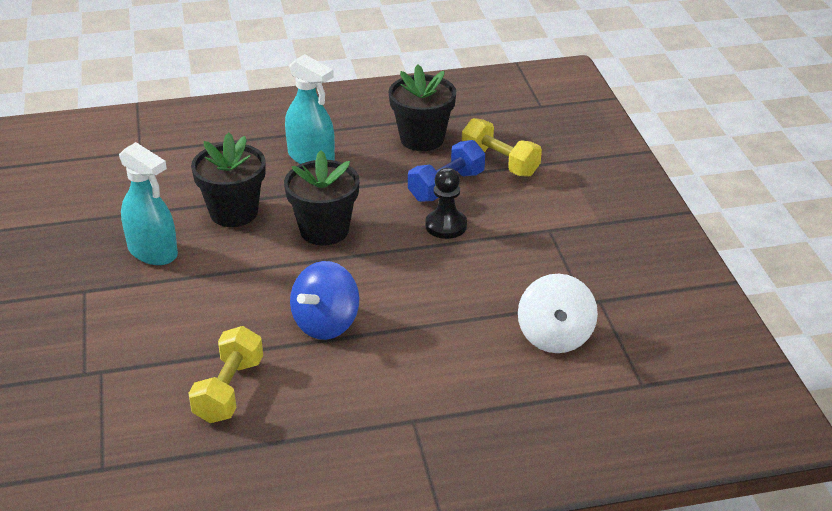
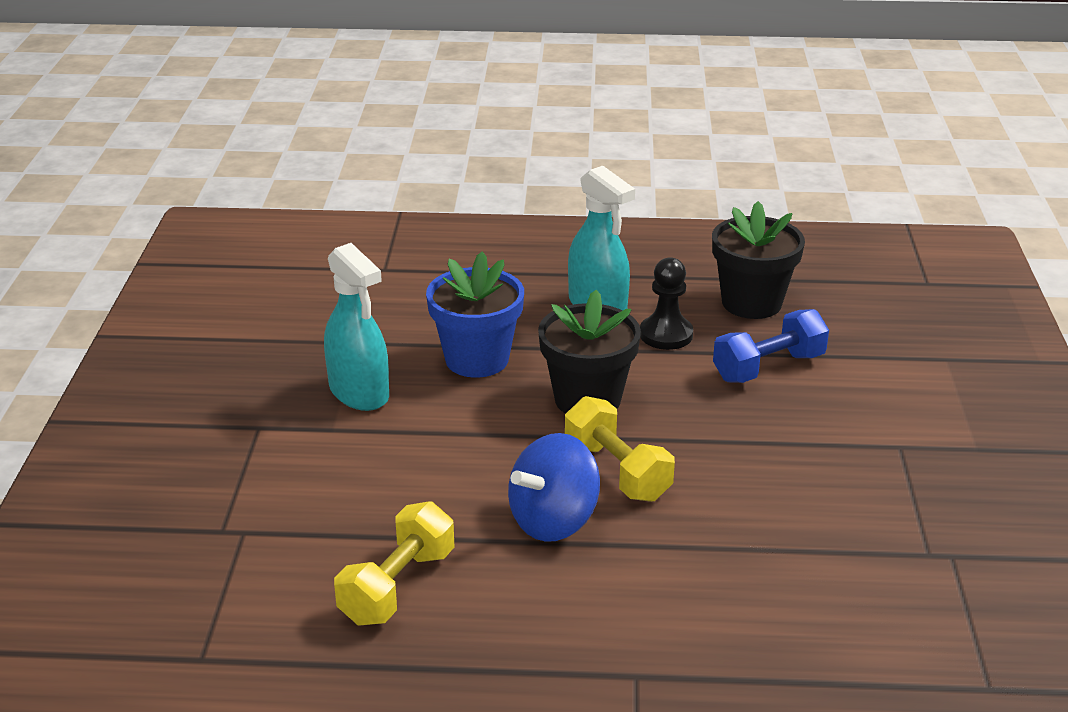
camera: 15 degrees right, 5 degrees down
black flower pot [191,132,266,227] -> blue flower pot [426,251,524,378]
black pawn [425,168,467,239] -> black pawn moved to [640,257,693,350]
yellow dumbbell [462,118,542,177] -> yellow dumbbell moved to [565,396,675,502]
white spinning top [518,274,598,353] -> none

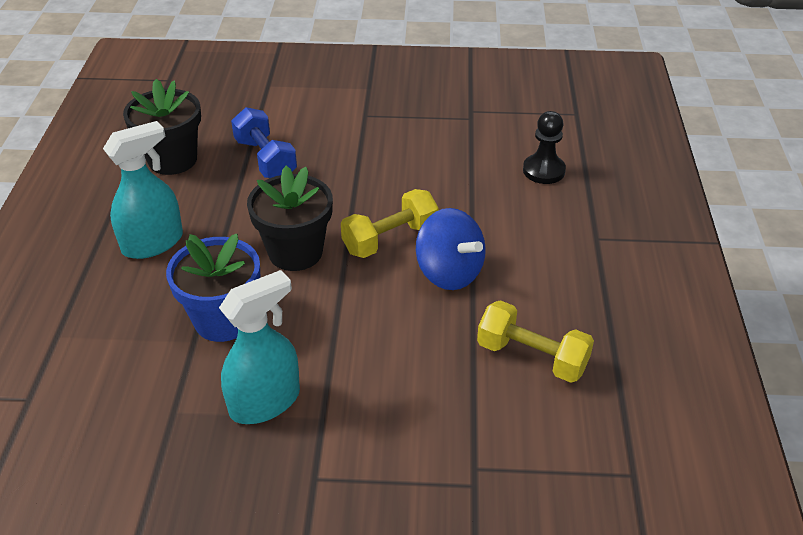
camera: 90 degrees left, 10 degrees up
black pawn [640,257,693,350] -> black pawn moved to [523,111,566,184]

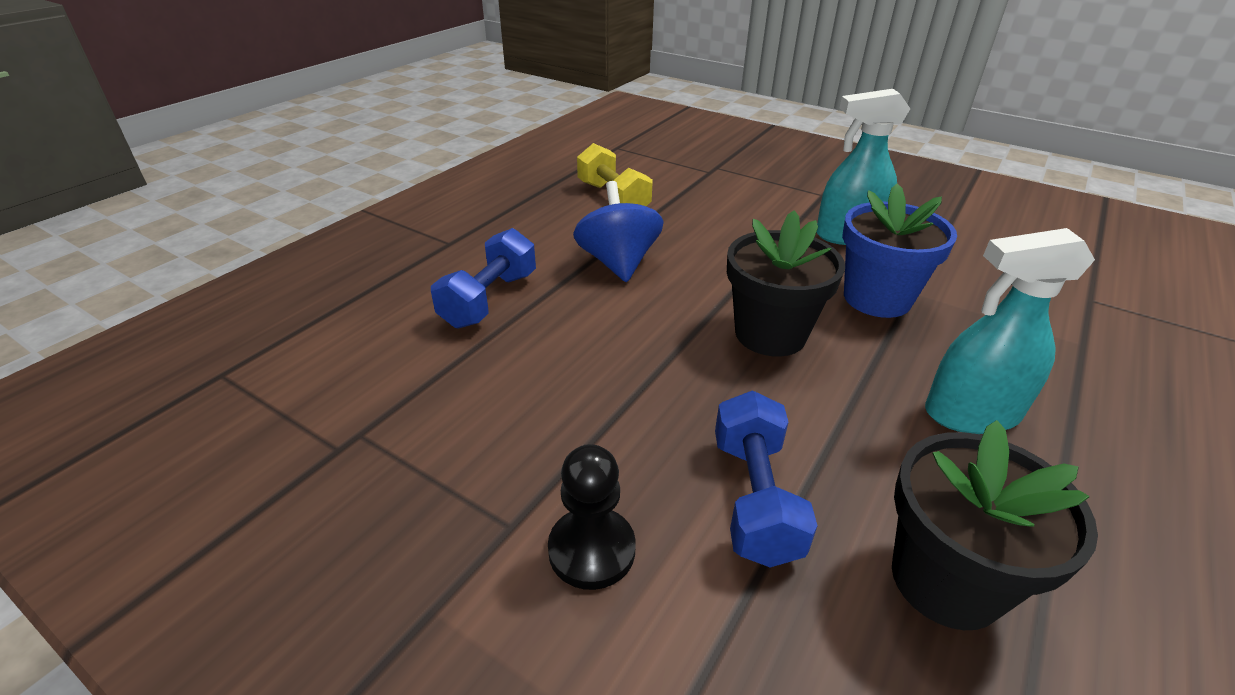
camera: 150 degrees left, 5 degrees down
yellow dumbbell [341,189,439,258] -> none
black pawn [523,111,566,184] -> black pawn moved to [548,444,636,590]
none -> blue dumbbell [431,228,536,328]

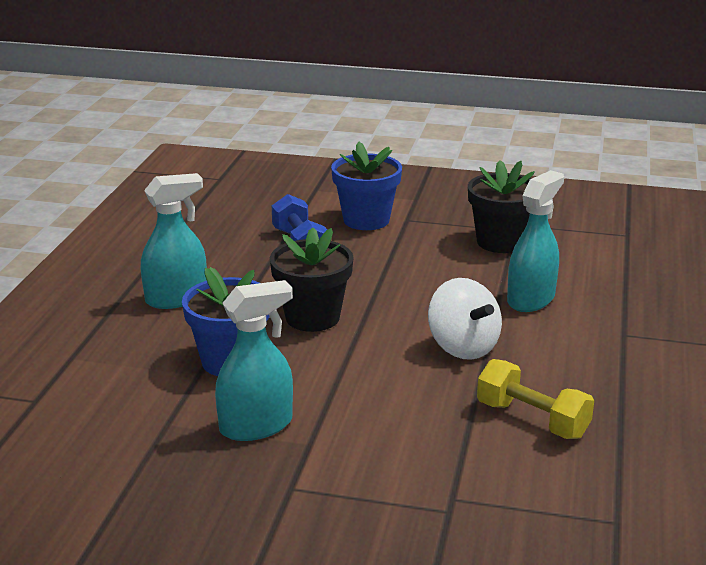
camera: 160 degrees right, 10 degrees down
blue dumbbell [431,228,536,328] -> turquoise spray bottle [507,170,564,312]
black pawn [548,444,636,590] -> blue flower pot [331,142,402,230]
blue spinning top [573,181,664,282] -> white spinning top [428,278,502,360]
black flower pot [892,420,1098,630] -> black flower pot moved to [468,160,534,253]

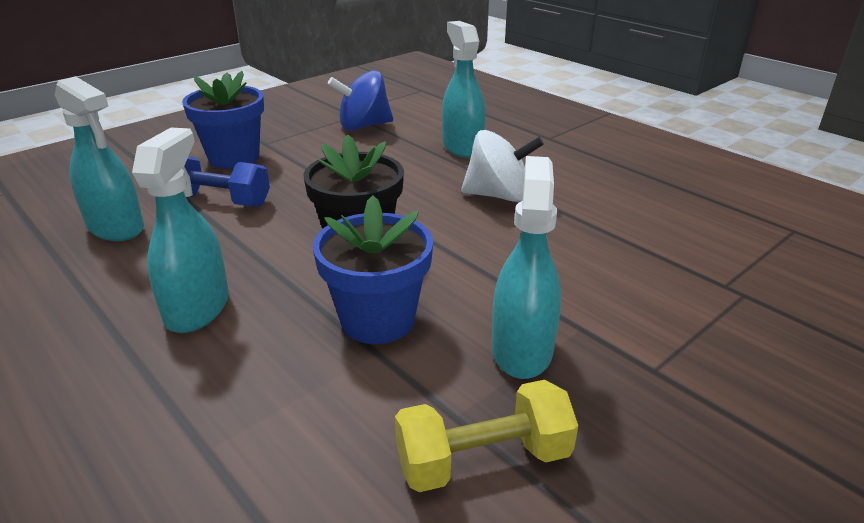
camera: 55 degrees left, 5 degrees up
black flower pot [468,160,534,253] -> blue spinning top [328,71,393,131]
yellow dumbbell [477,359,594,439] -> yellow dumbbell moved to [395,380,578,492]
none -> turquoise spray bottle [55,76,144,241]

